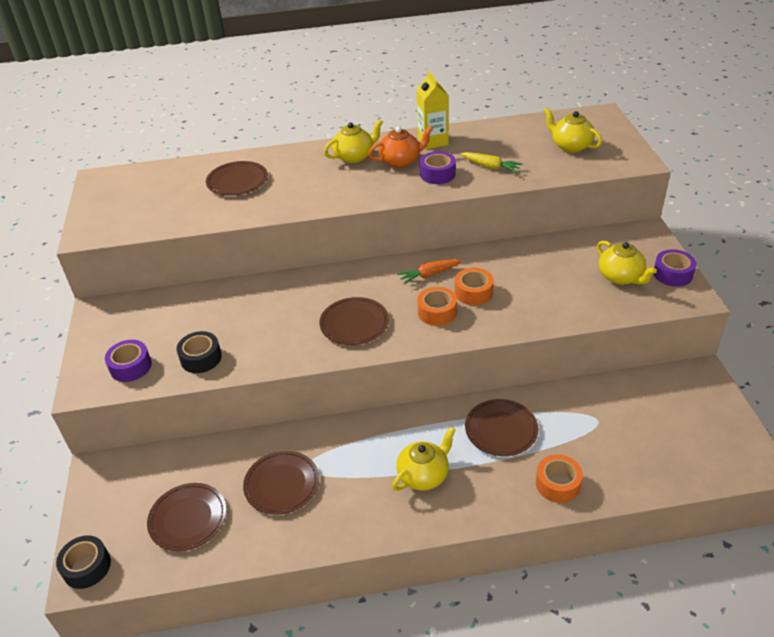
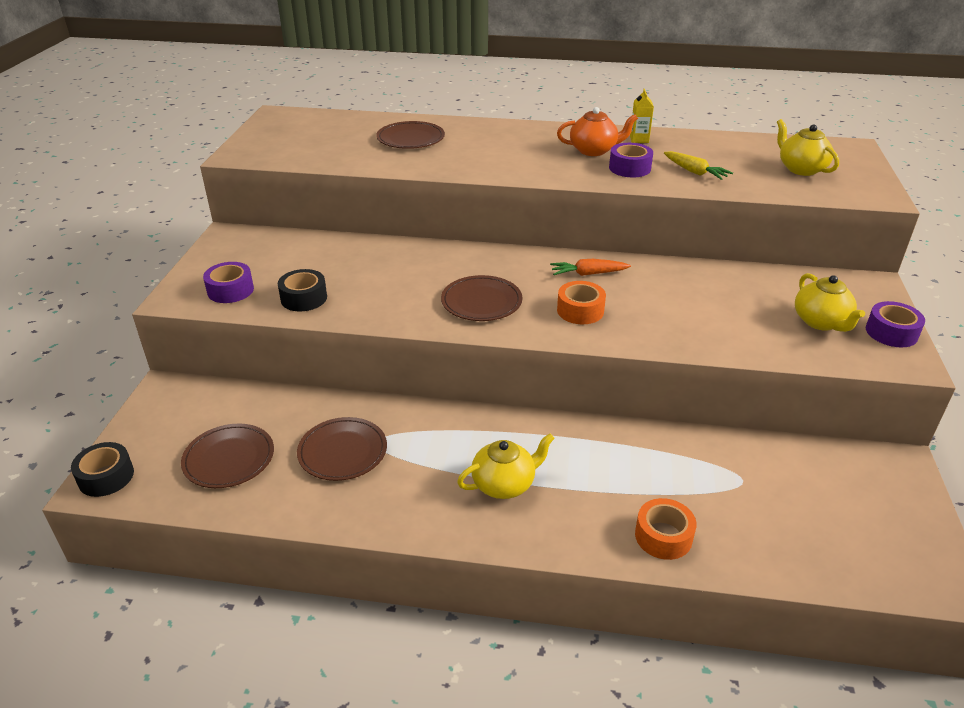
camera: 15 degrees right, 5 degrees down
yellow teapot [324,119,383,163] -> none
yellow carton [416,71,449,149] -> yellow carton [630,89,654,143], size x0.60
orange tape [455,268,494,305] -> none
brown plate [465,399,538,456] -> none

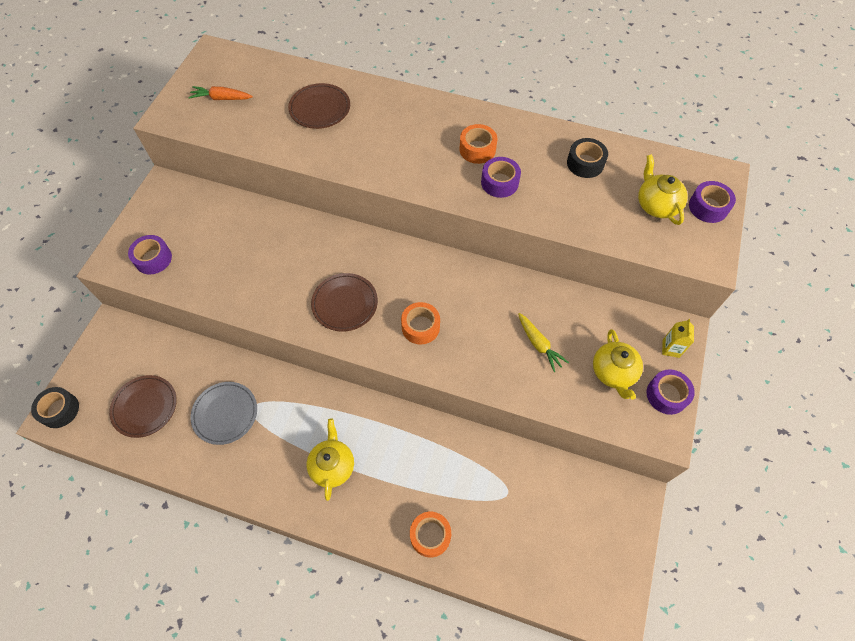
camera: 10 degrees right, 25 degrees up
black tape [278,269,327,311] -> black tape moved to [567,138,608,178]
brown plate [297,417,387,481] -> grey plate [191,382,257,445]
yellow teapot [457,433,555,499] -> yellow teapot turned 75 degrees counterclockwise [307,418,354,501]
orange carrot [550,259,631,276] -> orange carrot moved to [188,86,253,100]
orange teapot [557,107,638,156] -> orange tape [459,124,497,164]
yellow carton [630,89,654,143] -> yellow carton moved to [662,319,694,358]
yellow carrot [664,151,733,180] -> yellow carrot moved to [518,313,569,372]
none -> purple tape [689,181,736,223]

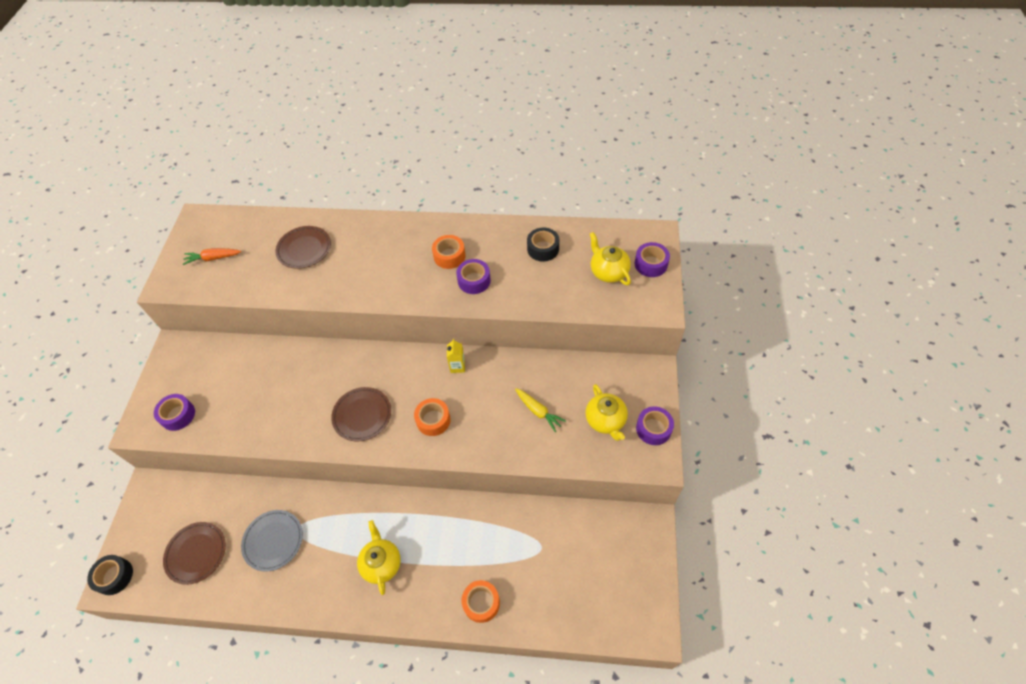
camera: 10 degrees left, 5 degrees down
yellow carton [662,319,694,358] -> yellow carton moved to [447,339,465,373]

